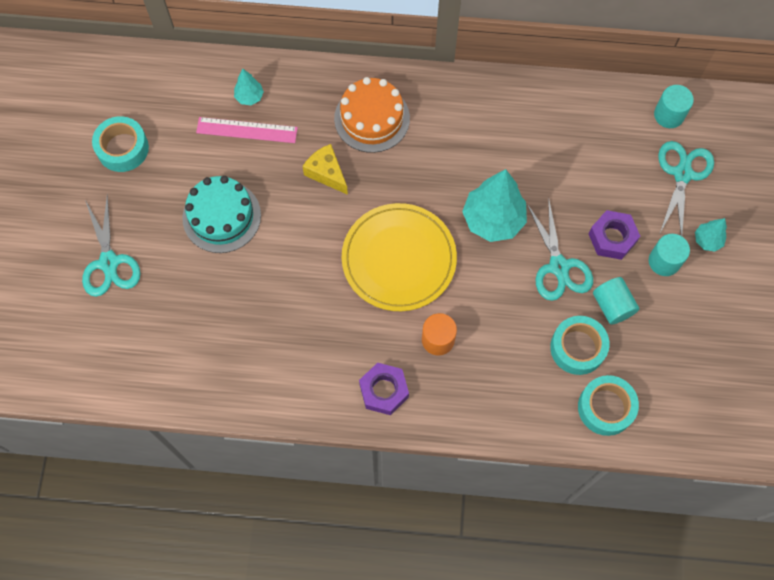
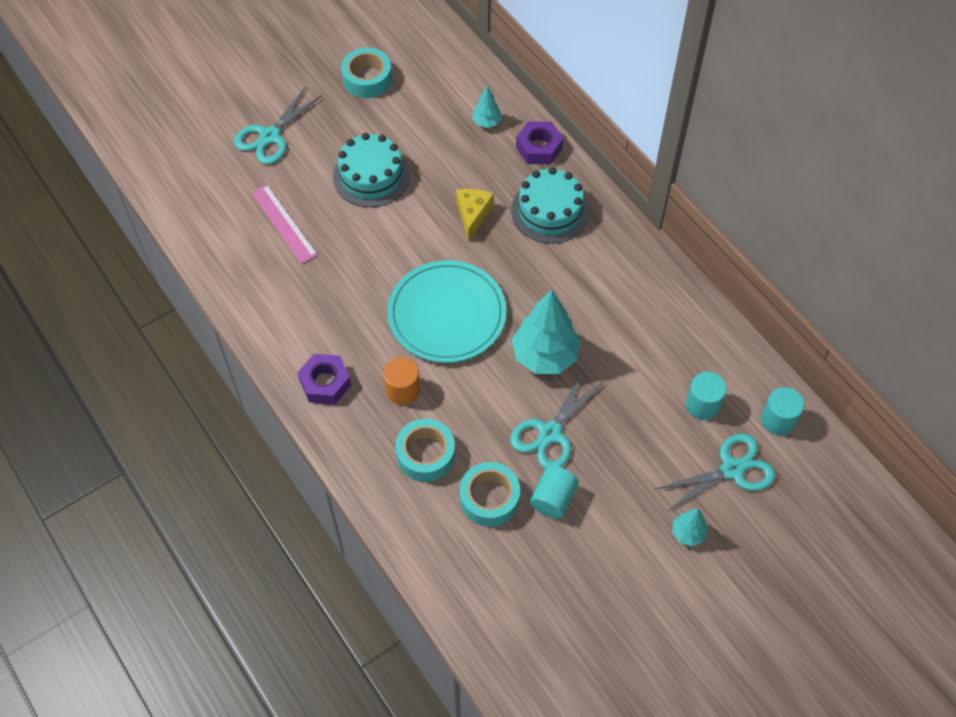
camera: 50 degrees right, 10 degrees down
pink ruler [196,117,298,143] -> pink ruler moved to [251,185,318,264]
orange cake [334,77,410,153] -> turquoise cake [511,167,589,244]
yellow plate [342,203,457,311] -> turquoise plate [387,260,506,363]
turquoise tape [578,375,639,436] -> turquoise tape moved to [395,419,455,482]
purple nut [588,210,640,260] -> purple nut moved to [516,121,563,165]
turquoise cylinder [649,234,690,276] -> turquoise cylinder moved to [686,372,727,420]

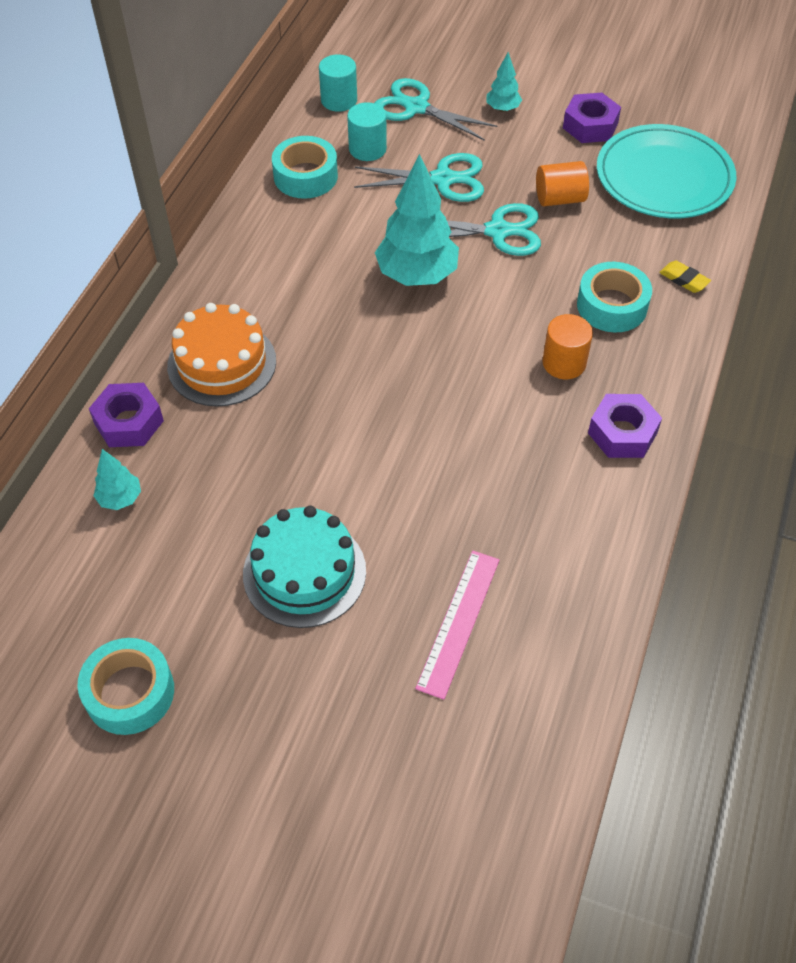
camera: 125 degrees left, 5 degrees down
turquoise scissors [234,86,322,164] -> turquoise scissors moved to [354,153,484,202]
turquoise plate [387,260,506,363] -> turquoise plate moved to [597,124,736,218]
yellow cheese [456,189,494,242] -> none
turquoise tape [460,462,520,527] -> turquoise tape moved to [272,136,338,199]
turquoise cake [511,167,589,244] -> orange cake [167,303,276,407]
turquoise cylinder [530,465,579,519] -> orange cylinder [536,161,589,206]
none -> purple nut [563,93,621,143]
none -> yellow eraser [659,260,711,293]

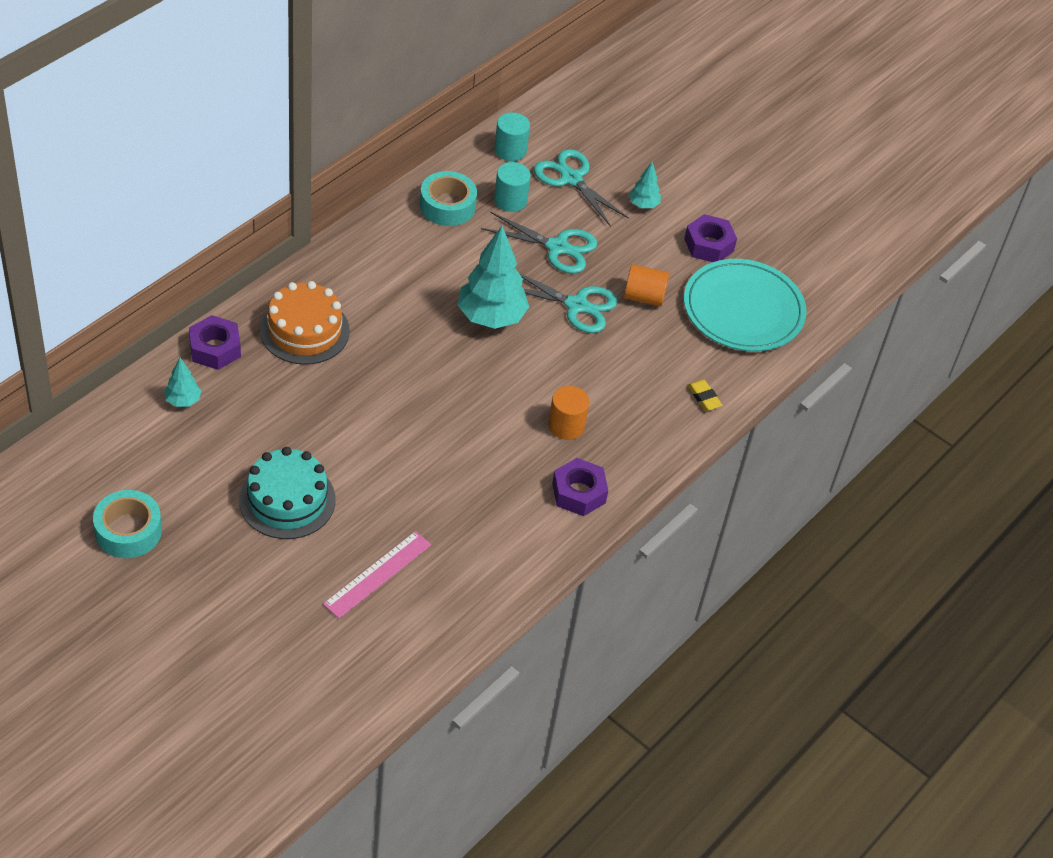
camera: 15 degrees right, 5 degrees down
turquoise tape [577,262,652,332] -> none

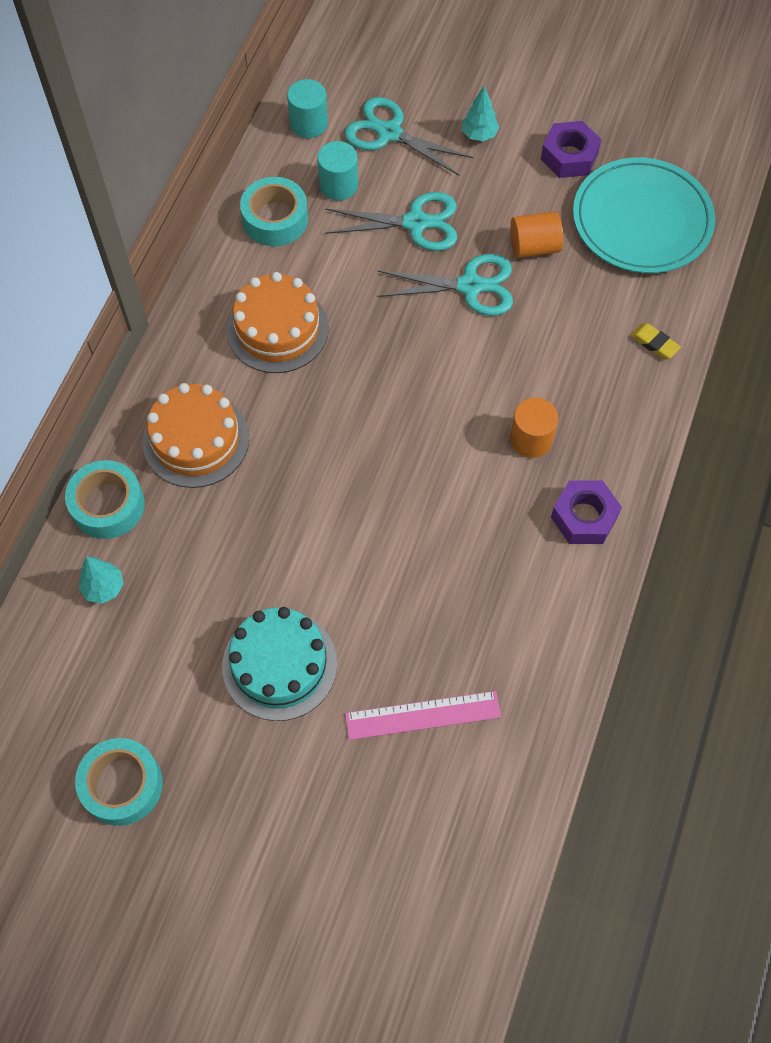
camera: 15 degrees left, 15 degrees up
purple nut [189,315,241,370] -> turquoise tape [65,460,145,539]
pink ruler [323,531,431,618] -> pink ruler turned 60 degrees clockwise [345,691,501,740]
turquoise tree [458,226,529,329] -> none
none -> orange cake [227,272,329,373]

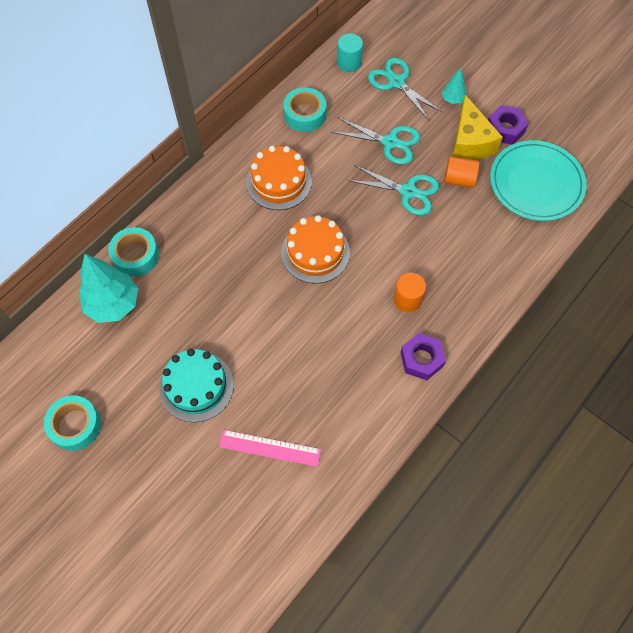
camera: 20 degrees right, 0 degrees up
turquoise tree [79,557,124,604] -> turquoise tree [79,254,138,323], size x2.05
orange cake [143,383,249,488] -> orange cake moved to [281,215,350,284]
turquoise cylinder [317,141,358,201] -> none
yellow eraser [630,323,681,359] -> none
none -> yellow cheese [452,95,503,160]

